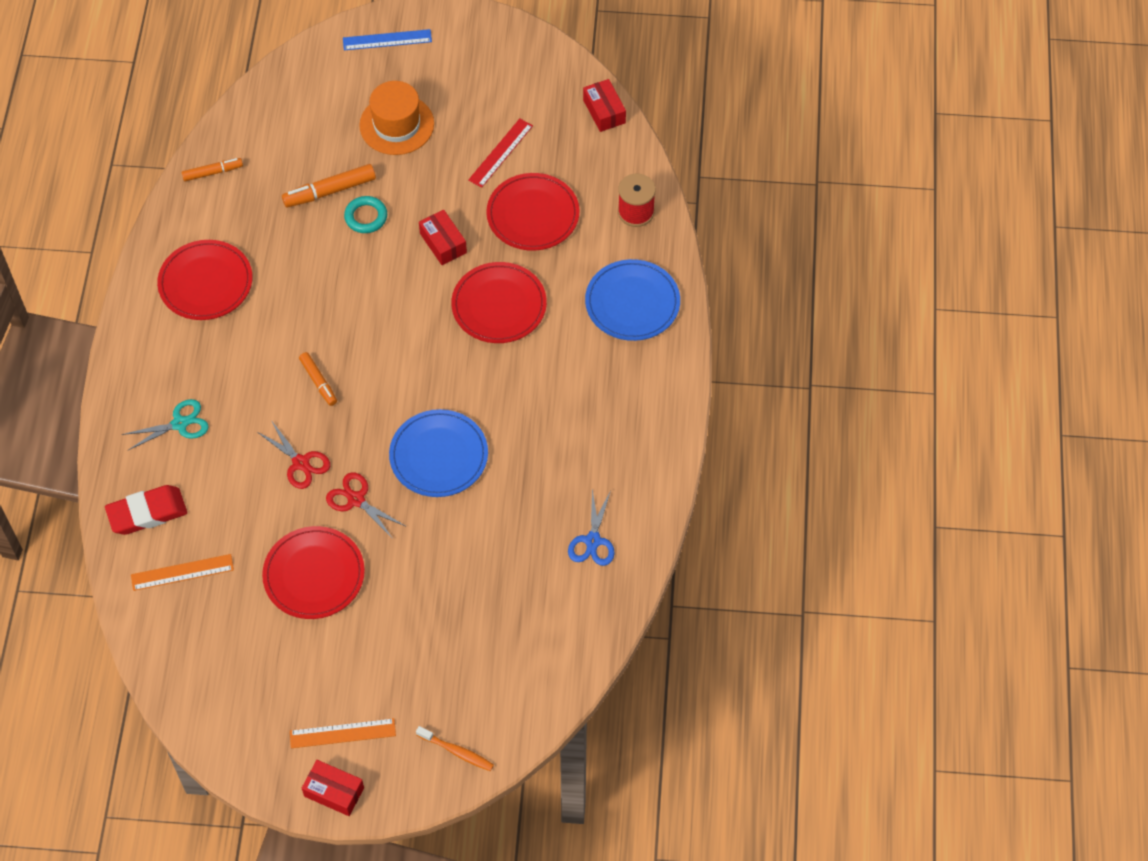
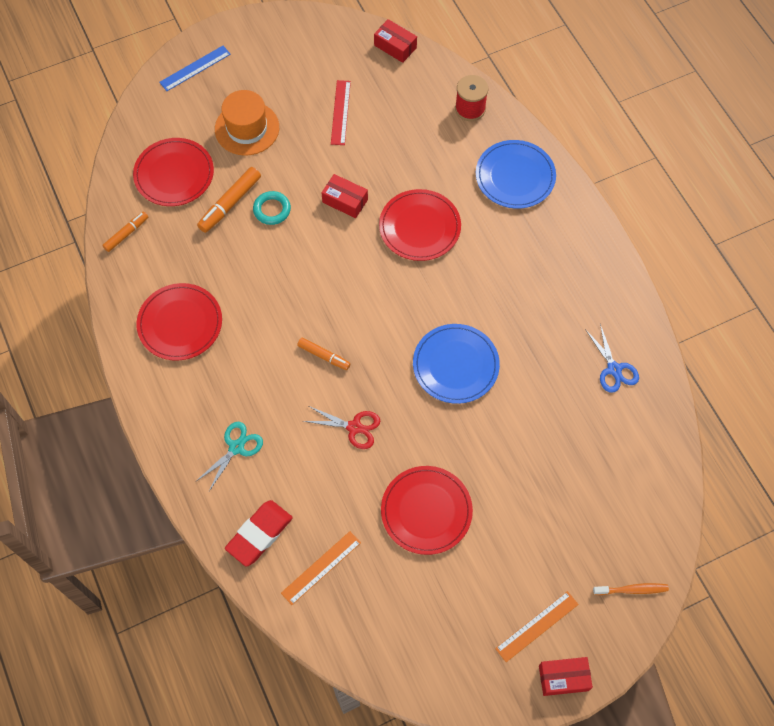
camera: 30 degrees left, 5 degrees up
red scissors [326,472,405,539] -> none
red plate [486,173,579,251] -> red plate moved to [133,138,214,206]

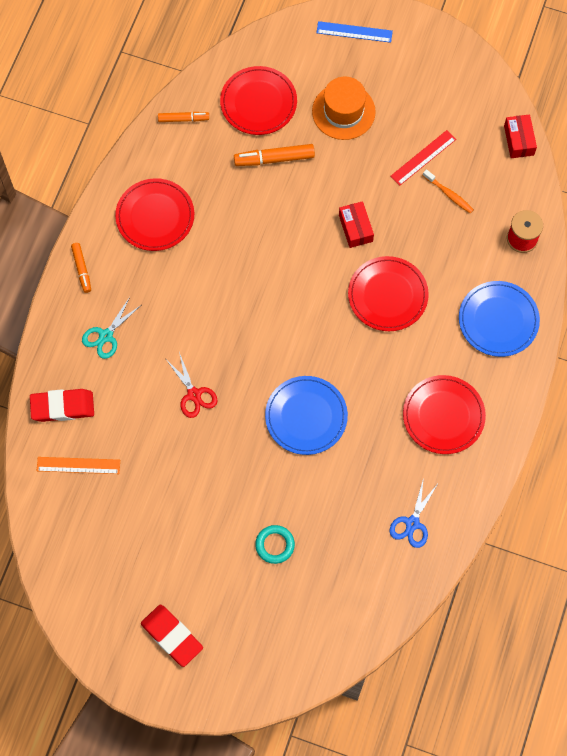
camera: 45 degrees right, 5 degrees up
turquoise scissors [195,422,263,491] -> turquoise scissors turned 135 degrees clockwise [82,297,140,359]
turquoise ring [253,191,291,225] -> turquoise ring moved to [255,525,295,564]
orange marker [297,338,351,370] -> orange marker moved to [71,243,91,293]
red plate [381,466,473,555] -> red plate moved to [403,375,486,454]
orange ruler [495,591,579,662] -> red eraser [141,605,203,667]
red box [539,657,593,696] -> none
orange toothbrush [593,583,669,595] -> orange toothbrush moved to [423,169,474,214]

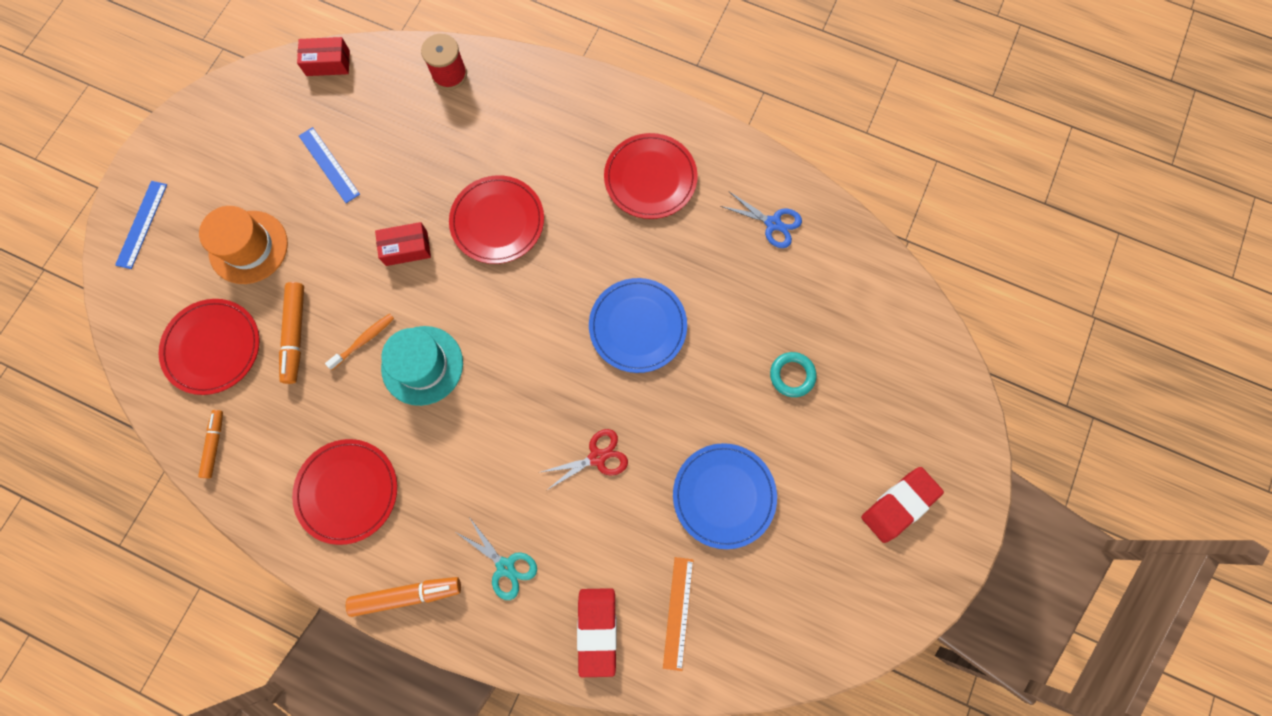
camera: 85 degrees left, 5 degrees up
orange marker [71,243,91,293] -> orange marker [346,577,461,617], size x1.56
red ruler [390,130,456,186] -> blue ruler [299,127,360,203]
orange toothbrush [423,169,474,214] -> orange toothbrush moved to [325,314,394,370]
blue plate [459,281,540,357] -> blue plate moved to [673,443,777,549]
none -> turquoise hat [381,326,463,406]

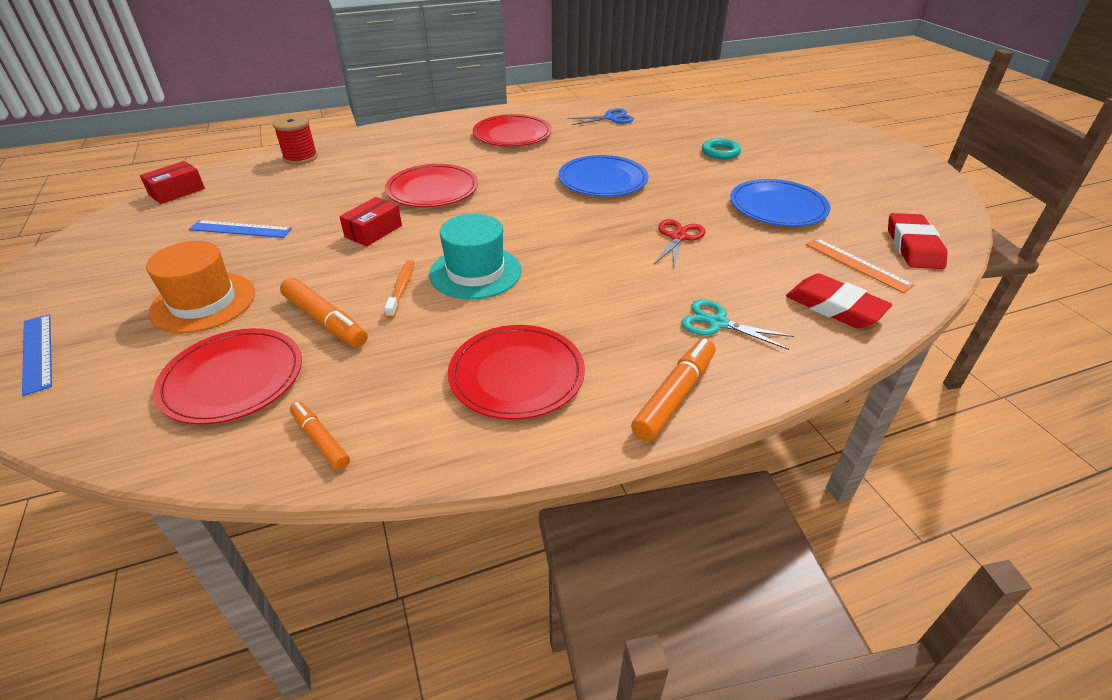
camera: 45 degrees left, 35 degrees down
turquoise scissors [456,517,537,600] -> turquoise scissors turned 150 degrees counterclockwise [681,299,794,350]
red eraser [861,467,944,543] -> red eraser moved to [888,213,948,269]

